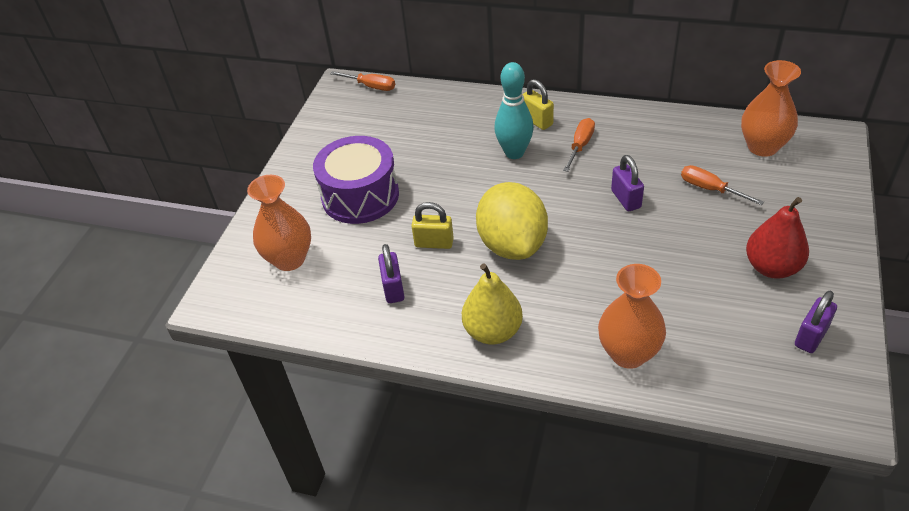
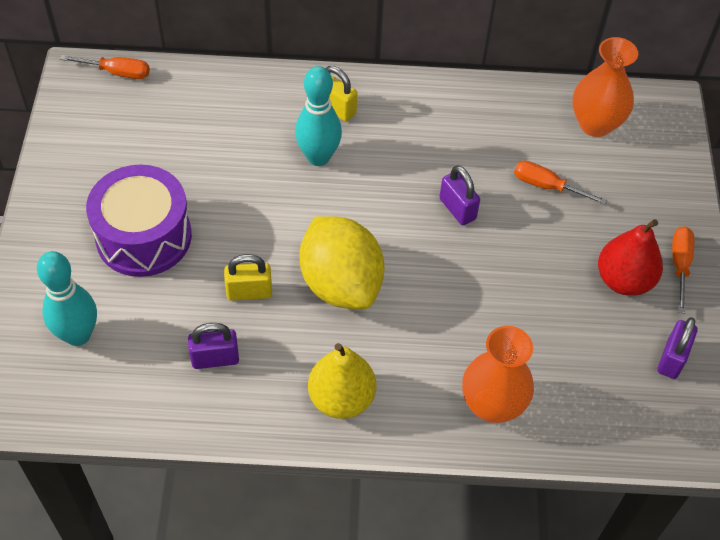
camera: 20 degrees left, 10 degrees up
orange vase [247,175,311,271] -> turquoise bowling pin [37,251,97,346]
purple padlock [378,244,405,303] -> purple padlock turned 75 degrees counterclockwise [188,323,239,369]
orange screwdriver [563,118,595,172] -> orange screwdriver moved to [672,226,694,314]

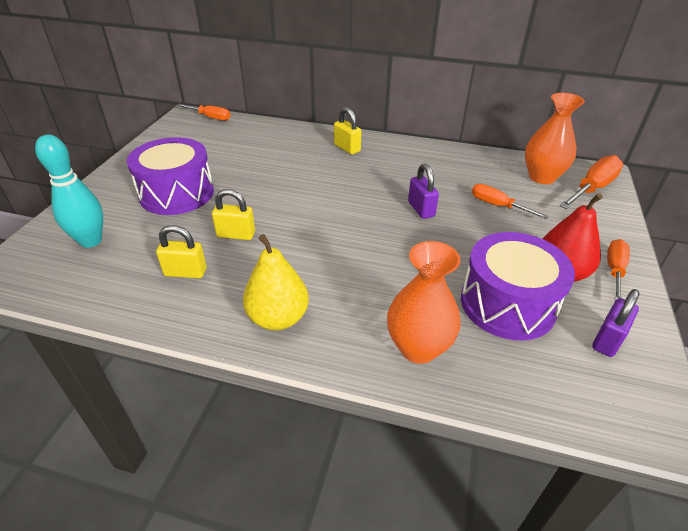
camera: 15 degrees right, 15 degrees down
purple padlock [188,323,239,369] -> yellow padlock [156,225,207,278]
turquoise bowling pin [295,66,342,166] -> none
yellow lemon [300,216,384,310] -> none
none -> purple drum [461,232,575,340]
none -> orange screwdriver [559,155,623,209]

